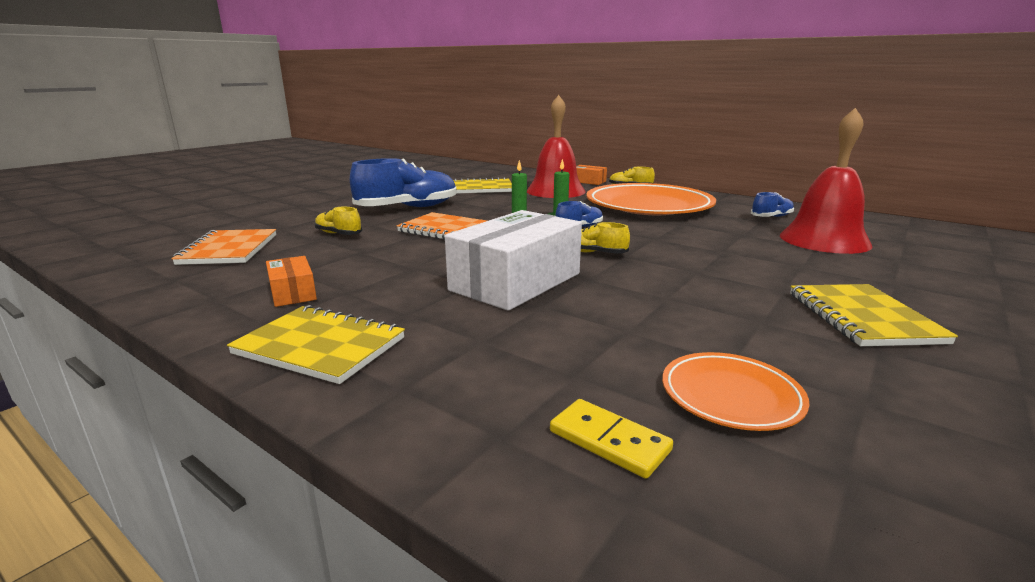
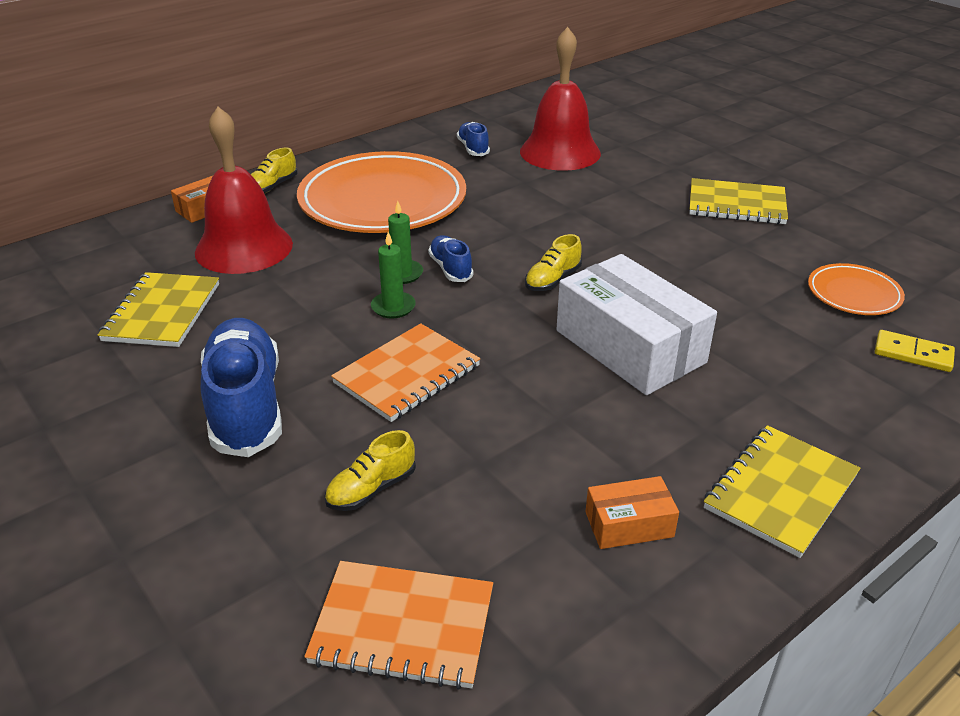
camera: 75 degrees left, 15 degrees up
yellow domino [550,399,673,479] -> yellow domino turned 60 degrees clockwise [875,330,955,372]

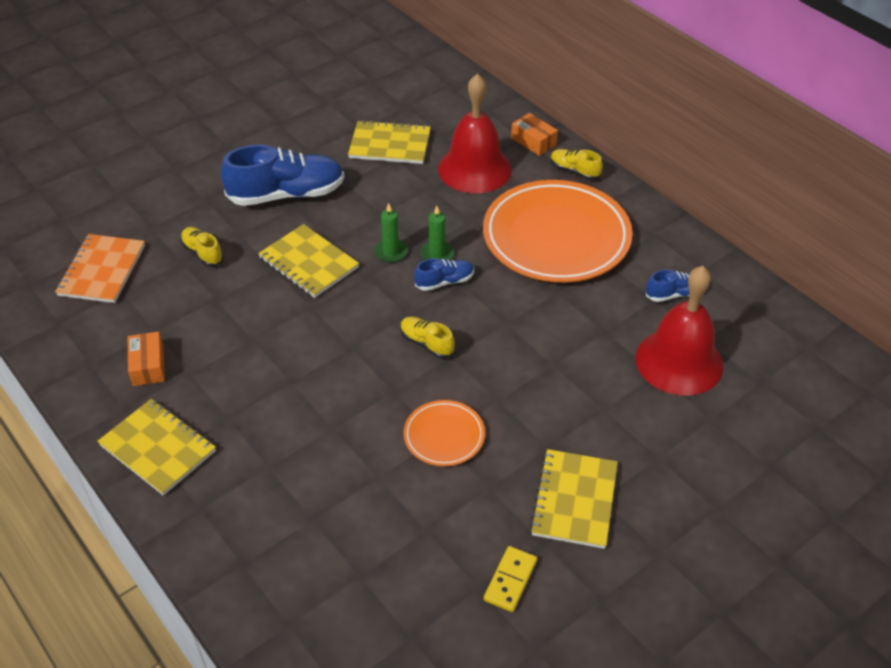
camera: 90 degrees right, 10 degrees up
orange notebook [331,323,480,422] -> yellow notebook [258,224,359,298]
white box [556,254,717,395] -> none
orange plate [808,263,905,315] -> orange plate moved to [403,400,485,466]
yellow domino [875,330,955,372] -> yellow domino moved to [484,546,537,612]

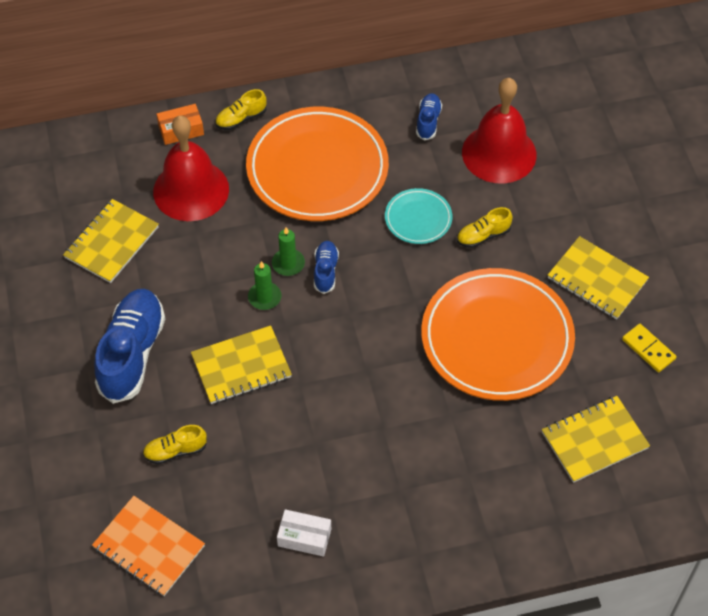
camera: 65 degrees left, 10 degrees up
yellow notebook [97,399,216,496] -> yellow notebook moved to [542,396,650,483]
orange box [128,332,165,386] -> white box [277,509,331,557]
yellow shoe [400,317,455,359] -> yellow shoe moved to [457,207,513,248]
orange plate [403,400,485,466] -> orange plate [421,268,575,401], size x2.14
none -> turquoise plate [385,188,452,244]

